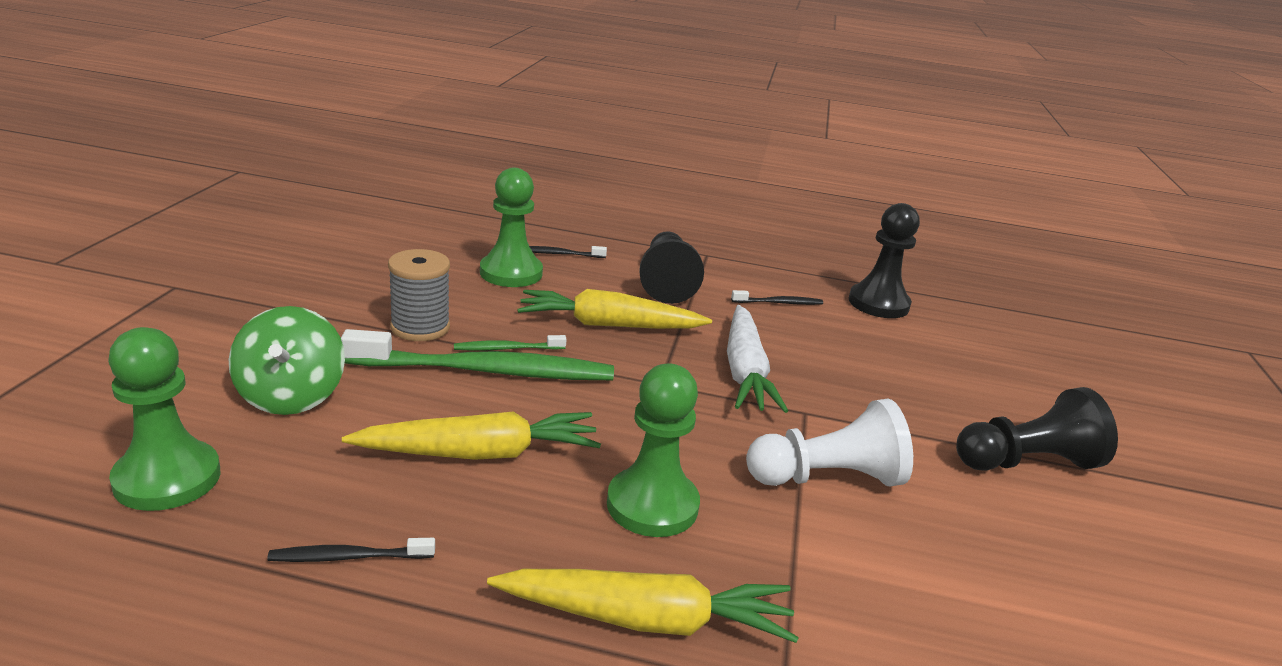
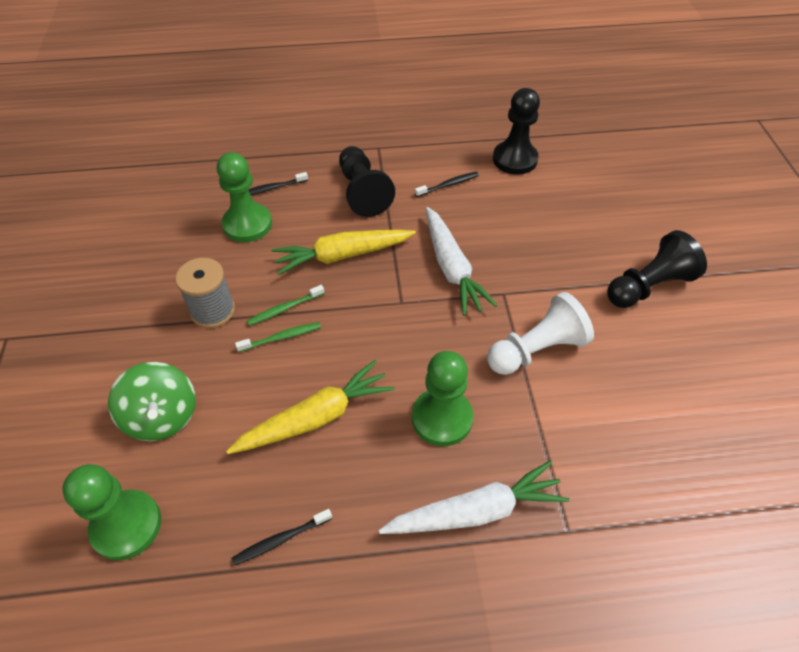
camera: 15 degrees left, 25 degrees up
green toothbrush [341,329,614,380] -> green toothbrush [235,322,321,352], size x0.44
yellow carrot [487,569,799,643] -> white carrot [379,461,569,534]

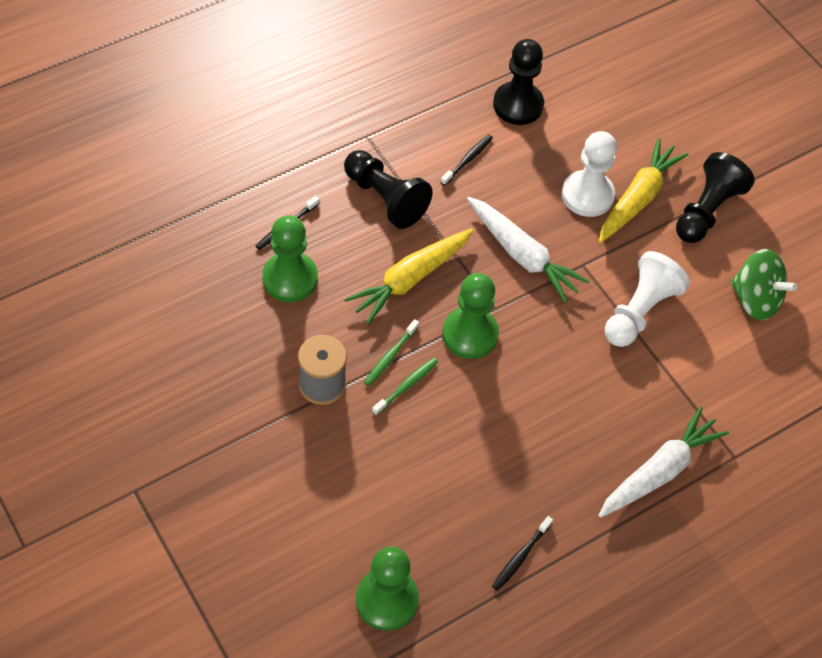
camera: 30 degrees left, 5 degrees up
green spinning top [108,362,196,441] -> green spinning top moved to [731,249,797,321]
yellow carrot [226,360,395,454] -> yellow carrot moved to [599,138,689,243]
green pawn [412,351,473,446] -> green pawn moved to [442,273,499,359]
none -> white pawn [562,131,617,217]

